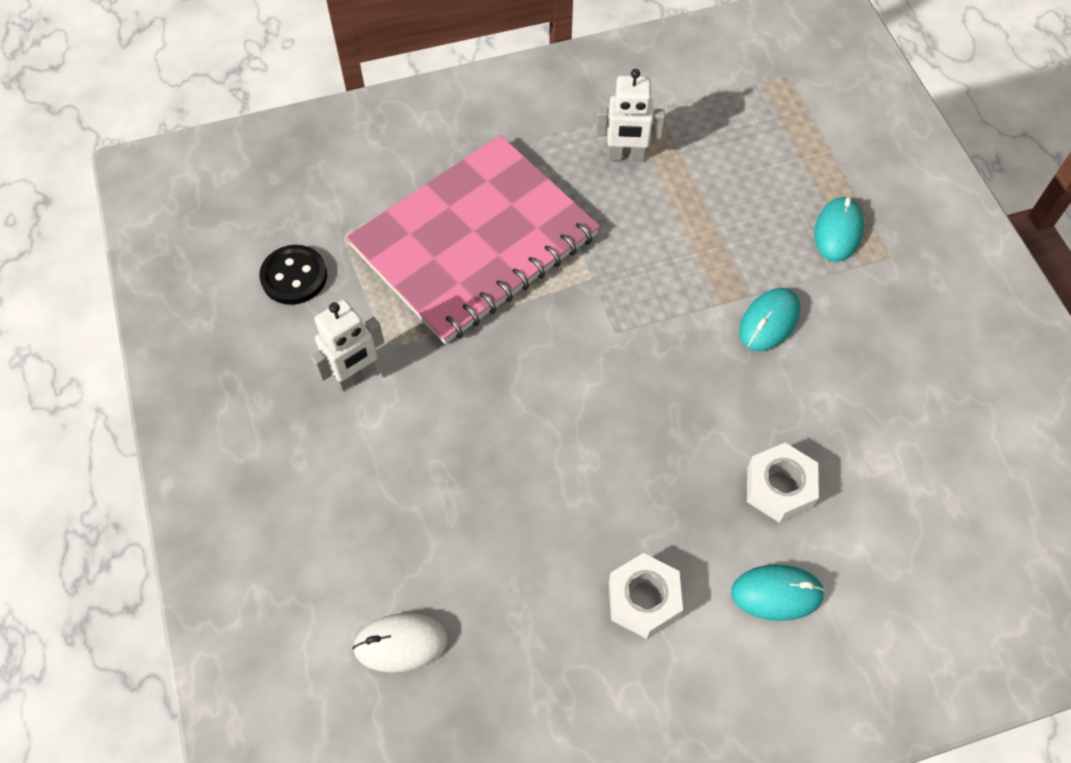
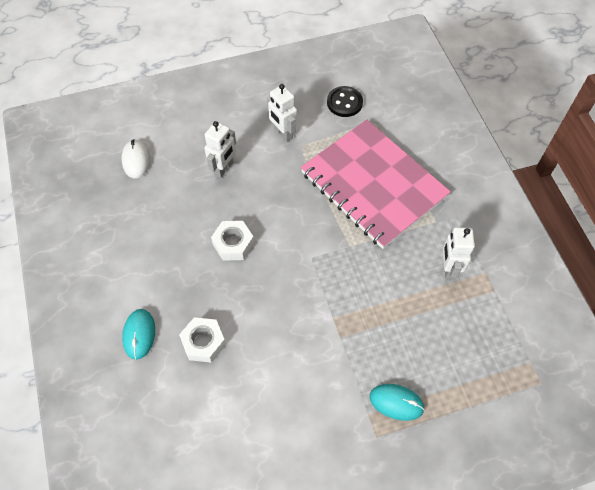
camera: 90 degrees right, 0 degrees up
white nut [609,553,683,639] -> white nut moved to [211,221,254,261]
turquoise mouse [739,288,800,351] -> none
none -> white robot [204,121,236,178]

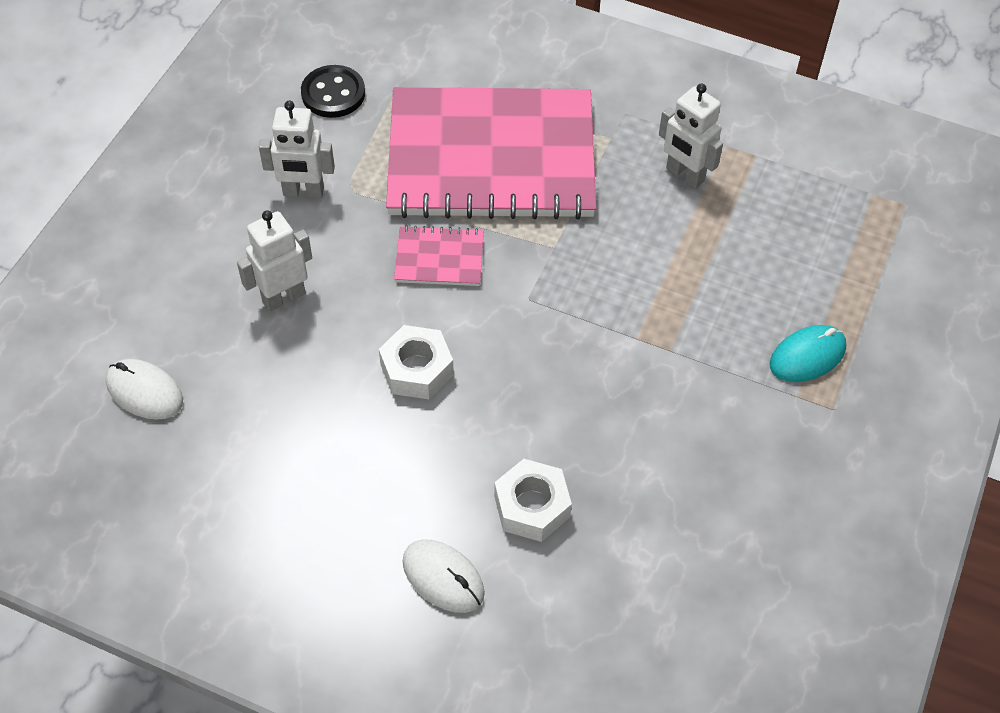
camera: 50 degrees left, 5 degrees down
turquoise mouse [122,309,155,360] -> white mouse [402,539,485,613]
white robot [204,121,236,178] -> white robot turned 105 degrees counterclockwise [237,210,312,312]
none -> pink notebook [394,225,484,286]

